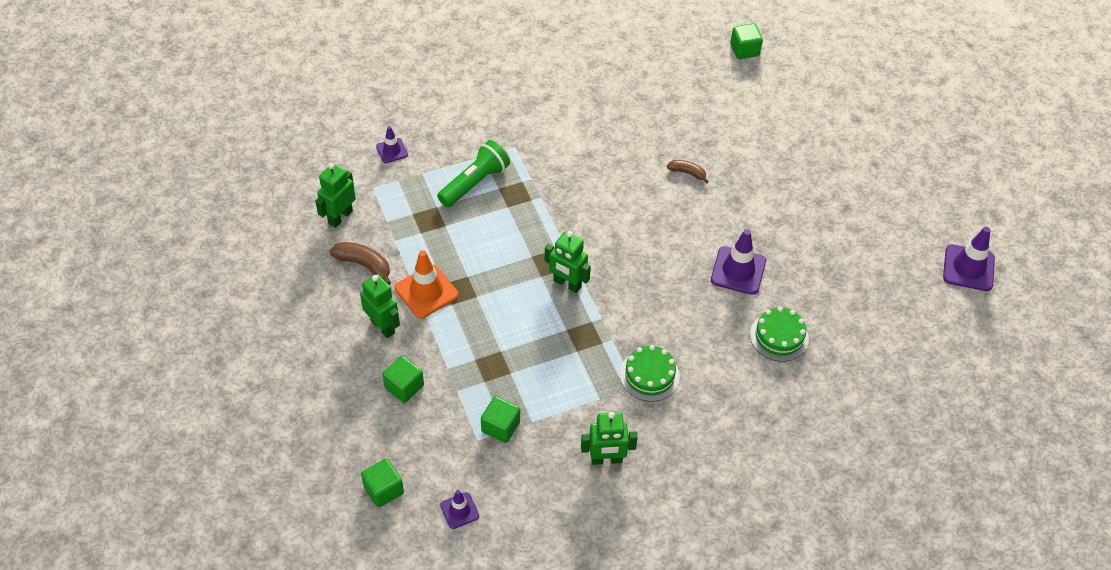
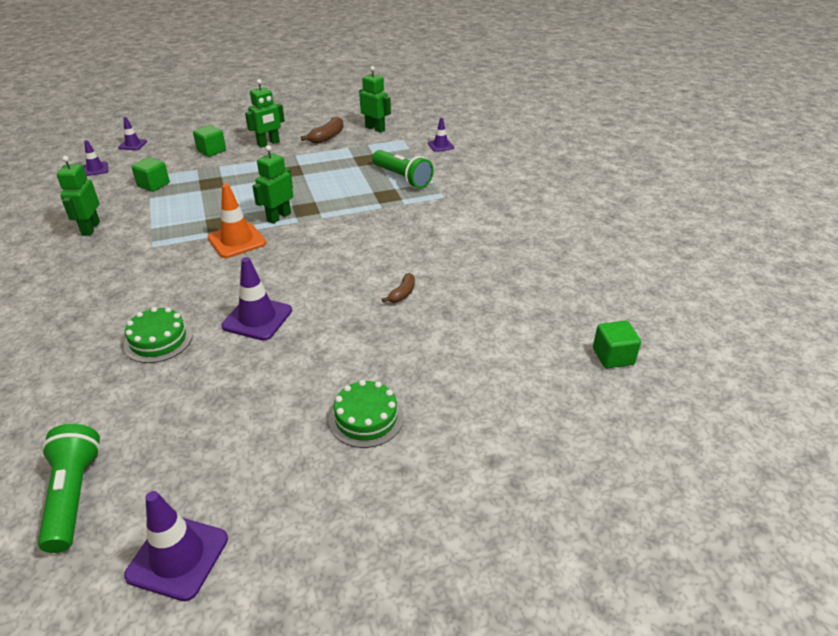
camera: 95 degrees right, 15 degrees down
green cube [361,458,404,508] -> purple traffic cone [118,117,147,150]
orange traffic cone [395,250,458,318] -> orange traffic cone moved to [208,184,266,258]
green cake [620,345,680,402] -> green cake moved to [329,380,404,448]
none -> green flashlight [38,424,101,553]

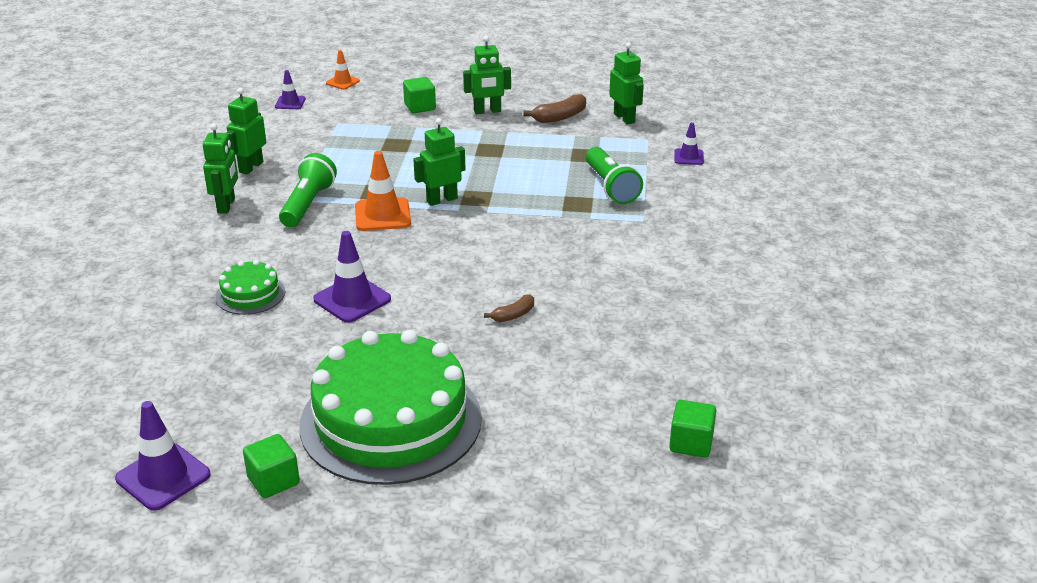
camera: 25 degrees right, 5 degrees down
green flashlight [38,424,101,553] -> green flashlight moved to [279,153,337,227]
purple traffic cone [118,117,147,150] -> orange traffic cone [326,50,360,90]
green cube [131,157,170,192] -> green cube moved to [243,434,300,498]
green cake [329,380,404,448] -> green cake [300,330,482,485], size x2.29
none -> green robot [203,123,238,214]

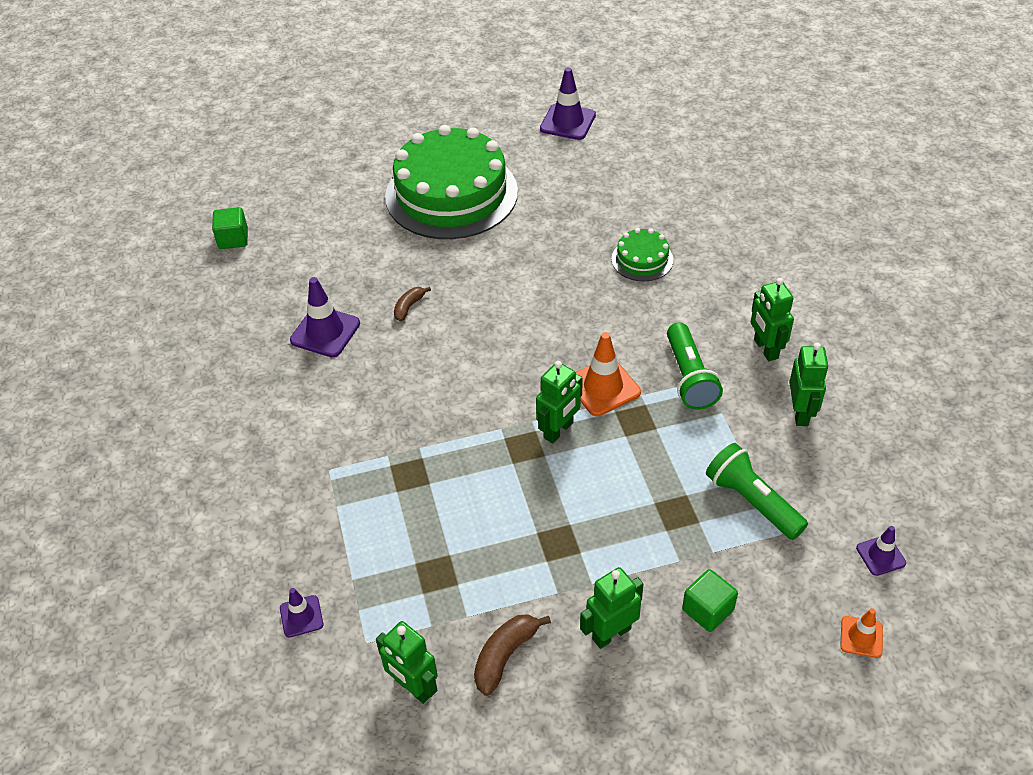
camera: 160 degrees right, 15 degrees up
green cube [243,434,300,498] -> none
purple traffic cone [313,231,391,323] -> purple traffic cone moved to [290,277,360,357]
green flashlight [586,147,643,204] -> green flashlight moved to [706,443,808,540]

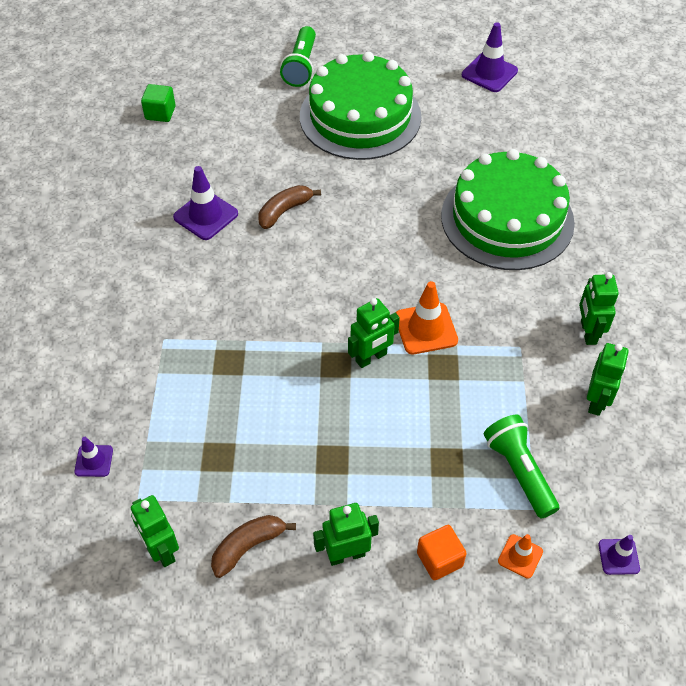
camera: 15 degrees right, 5 degrees up
brown banana [394,287,431,321] -> brown banana [258,185,321,229], size x1.56
green cake [612,228,673,282] -> green cake [441,149,575,270], size x2.29
green flashlight [667,322,723,410] -> green flashlight moved to [280,26,316,87]
green cube [682,569,738,632] -> orange cube [417,525,467,580]
orange traffic cone [840,608,883,658] -> orange traffic cone moved to [498,534,543,579]

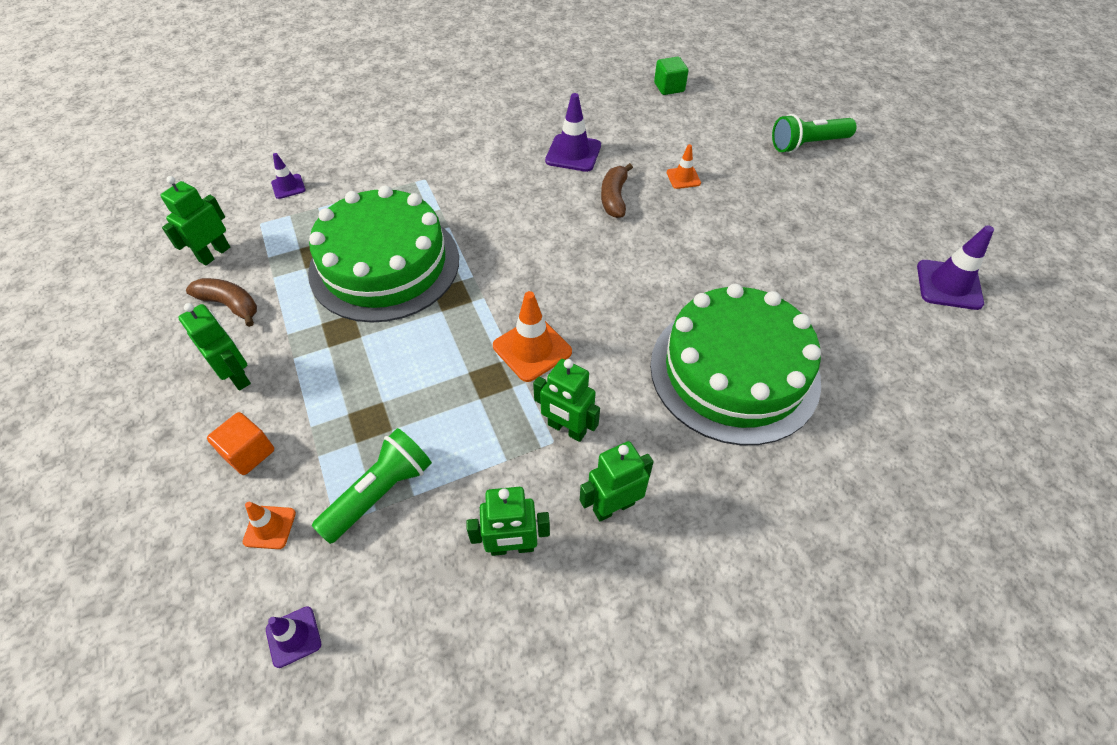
camera: 65 degrees right, 0 degrees up
brown banana [258,185,321,229] -> brown banana turned 105 degrees counterclockwise [601,163,633,218]
green cake [300,52,422,160] -> green cake moved to [308,185,459,323]
green robot [348,298,400,368] -> green robot moved to [533,359,600,442]
none -> orange traffic cone [667,144,701,189]

